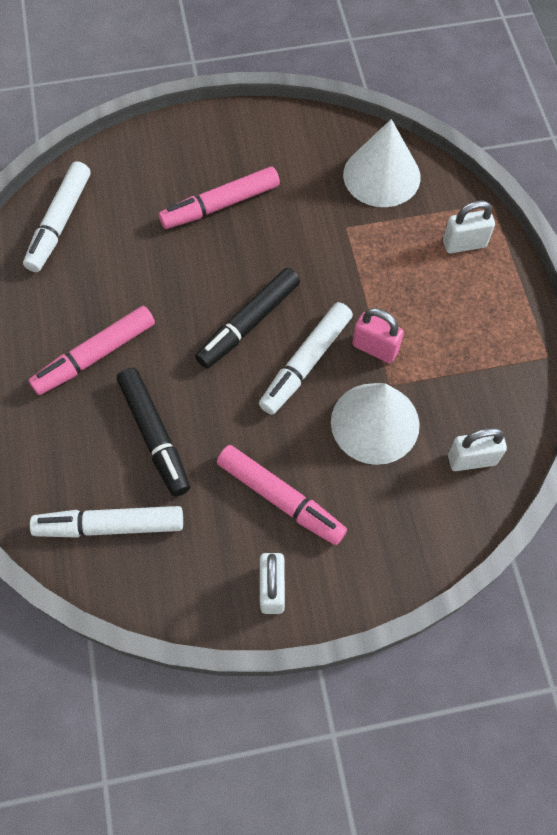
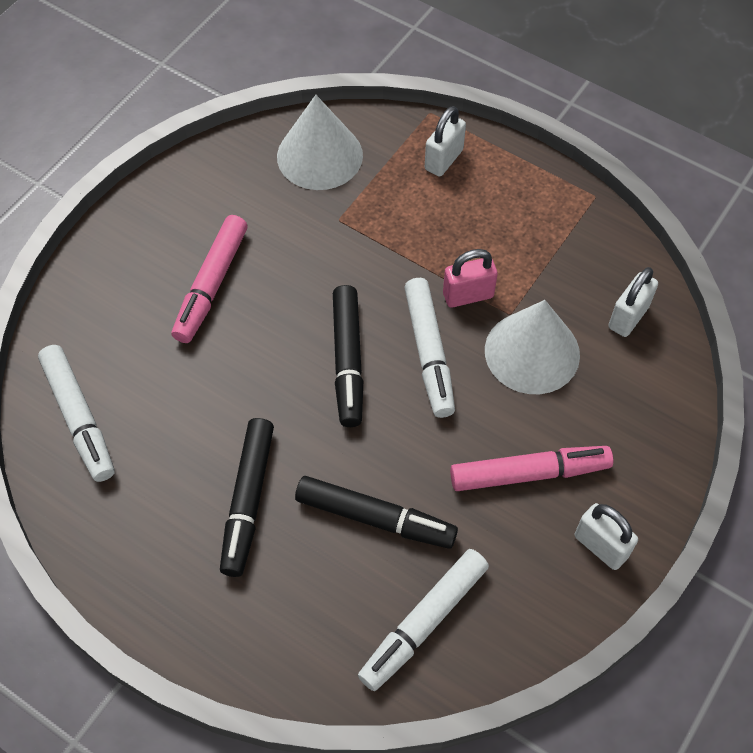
camera: 45 degrees left, 5 degrees down
pink marker [29,306,155,395] -> black marker [220,418,274,577]

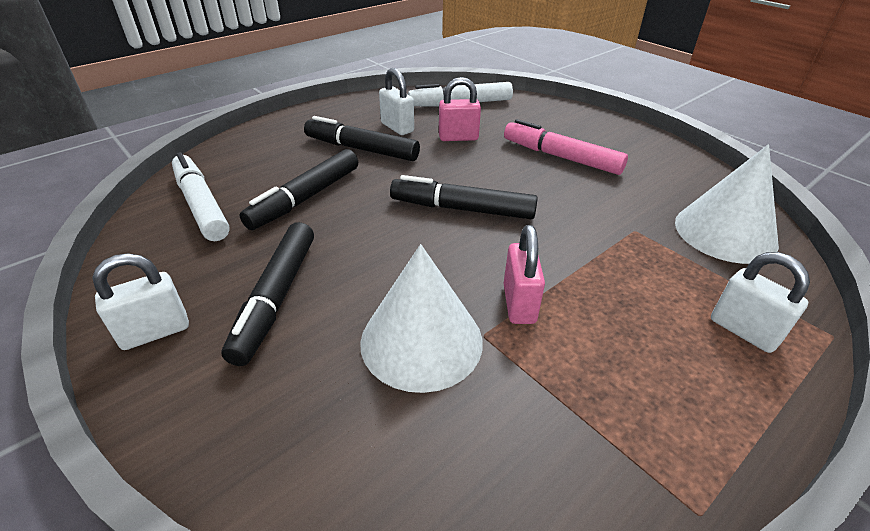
camera: 105 degrees right, 20 degrees down
white marker [404,278,455,418] -> none
pink marker [450,446,613,491] -> black marker [221,222,314,366]
white padlock [608,267,658,337] -> white padlock moved to [379,68,414,135]
none -> pink padlock [439,77,481,141]

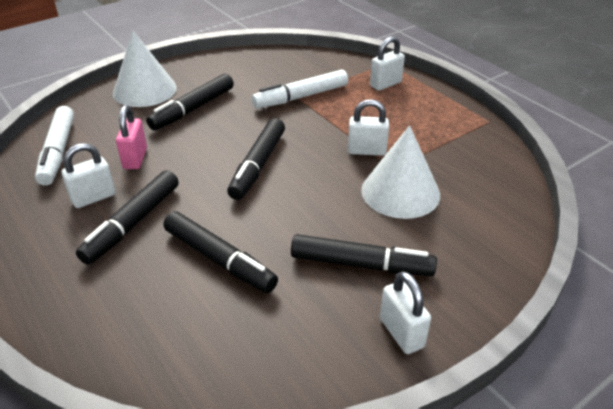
camera: 85 degrees left, 0 degrees up
white marker [172,152,230,241] -> white marker moved to [252,70,348,109]
pink marker [504,119,628,175] -> black marker [146,73,234,130]
pink padlock [504,225,545,324] -> white padlock [348,99,389,156]
white cone [675,144,779,264] -> white cone moved to [113,30,177,107]

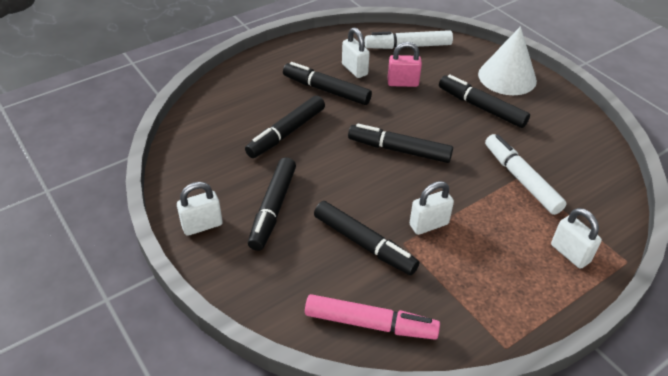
camera: 90 degrees right, 5 degrees up
white padlock [348,99,389,156] -> white padlock turned 60 degrees clockwise [410,181,454,235]
white cone [361,125,440,219] -> black marker [314,201,419,275]
none -> pink marker [305,294,440,340]

